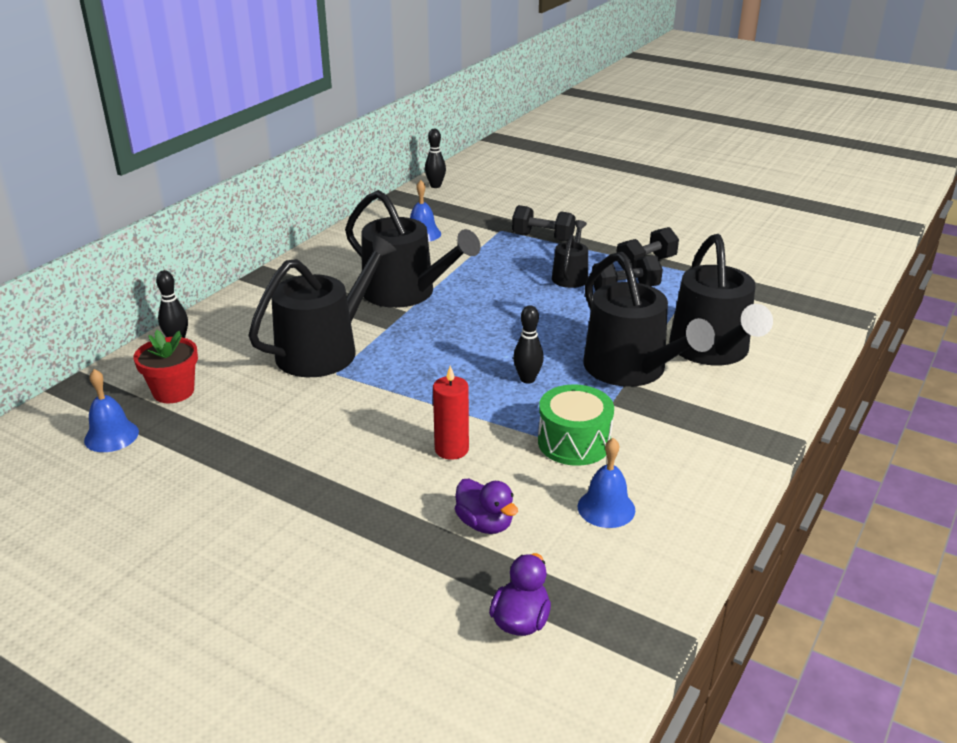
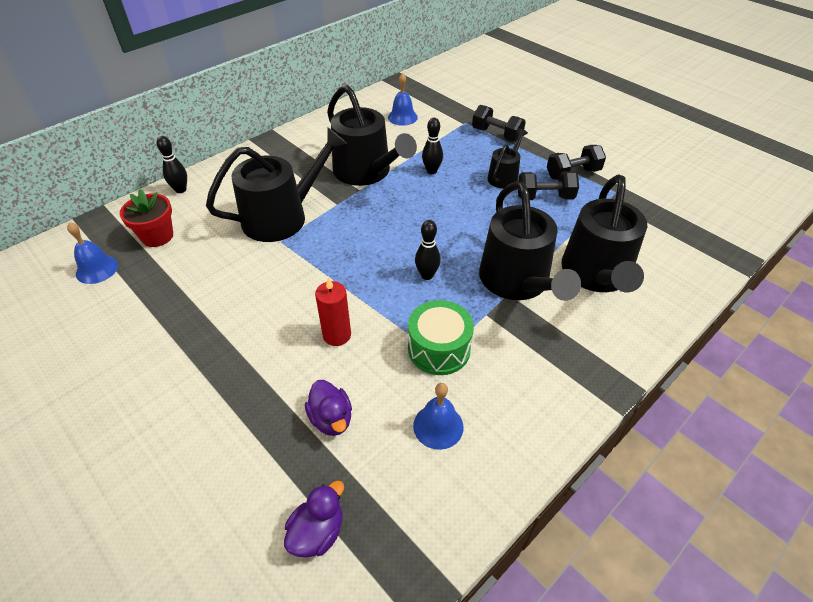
camera: 15 degrees right, 15 degrees up
black bowling pin [425,129,446,188] -> black bowling pin moved to [422,118,443,174]

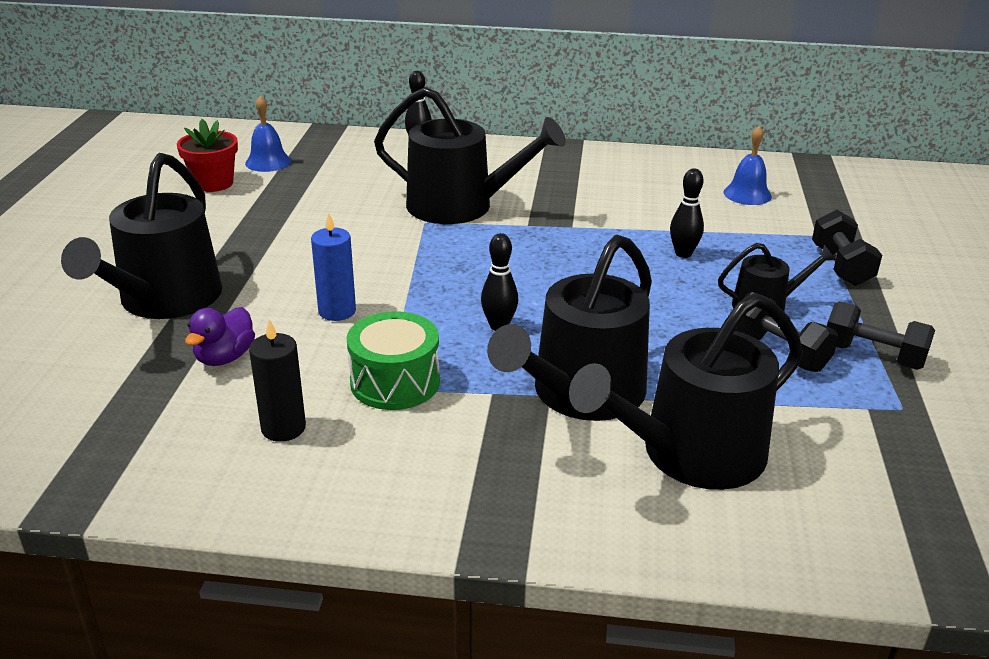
camera: 50 degrees right, 15 degrees down
red flower pot [120,189,173,247] -> red flower pot moved to [177,119,238,192]
purple duck [284,481,344,558] -> none
red candle [315,277,351,346] -> blue candle [311,212,356,321]
black watering can [327,85,417,186] -> black watering can moved to [61,153,222,319]
blue bell [413,383,463,450] -> black candle [249,319,306,442]

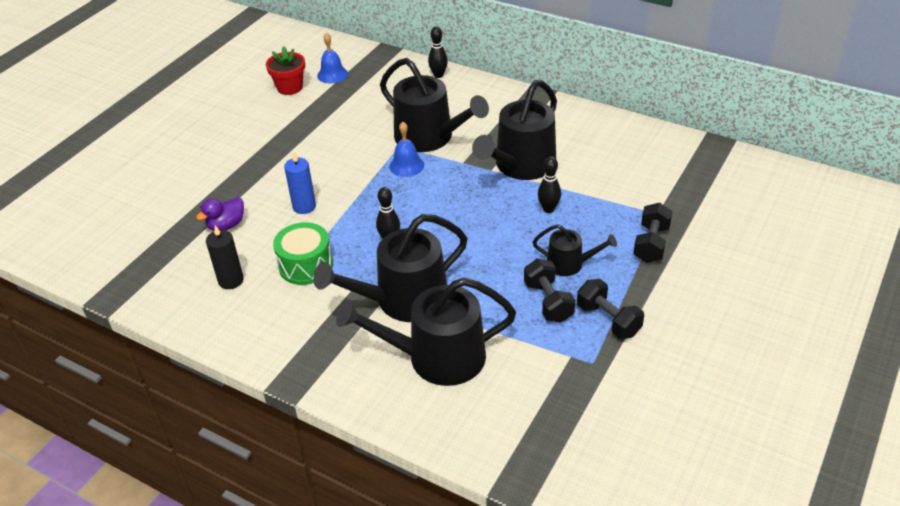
camera: 25 degrees right, 10 degrees up
black watering can [61,153,222,319] -> black watering can moved to [472,80,557,180]
blue bell [724,126,772,205] -> blue bell moved to [389,122,424,177]

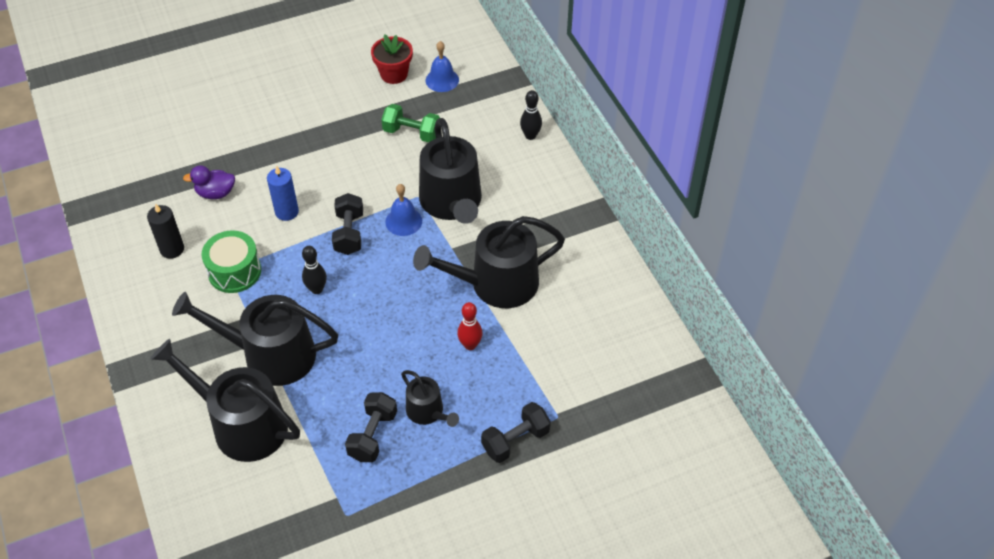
camera: 35 degrees right, 10 degrees up
black bowling pin [538,156,561,213] -> red bowling pin [457,302,483,350]
black dumbbell [577,279,644,339] -> black dumbbell moved to [332,193,363,255]
none -> green dumbbell [381,104,440,142]

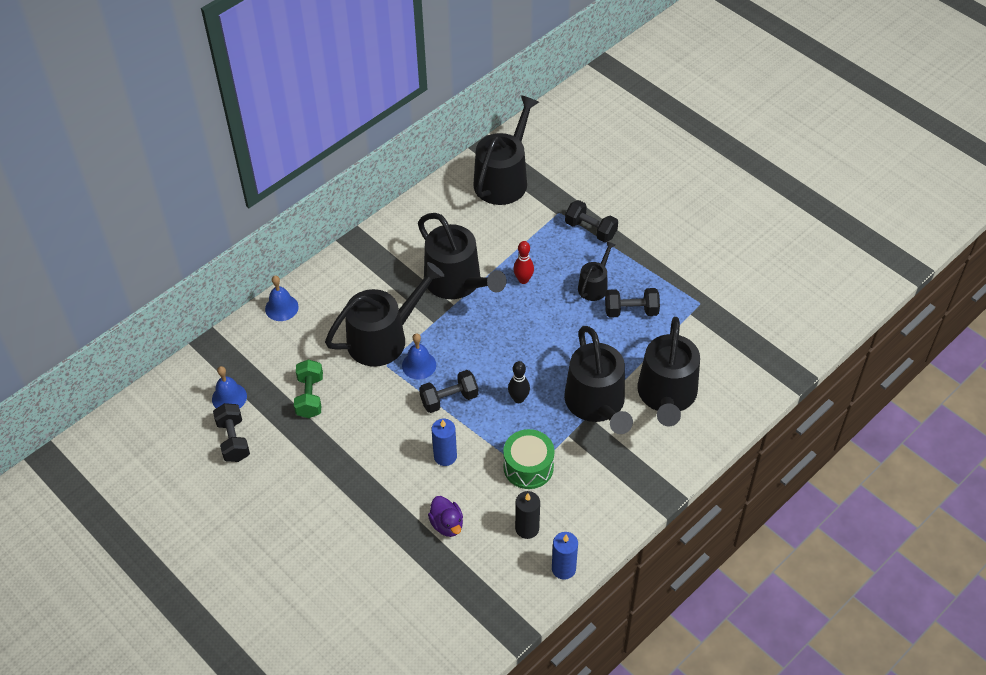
camera: 110 degrees left, 0 degrees up
red flower pot [371,34,413,84] -> black dumbbell [213,403,250,462]
black bowling pin [520,90,542,140] -> blue bell [265,275,299,321]
none -> black watering can [473,95,539,205]
none -> blue candle [552,532,578,580]

